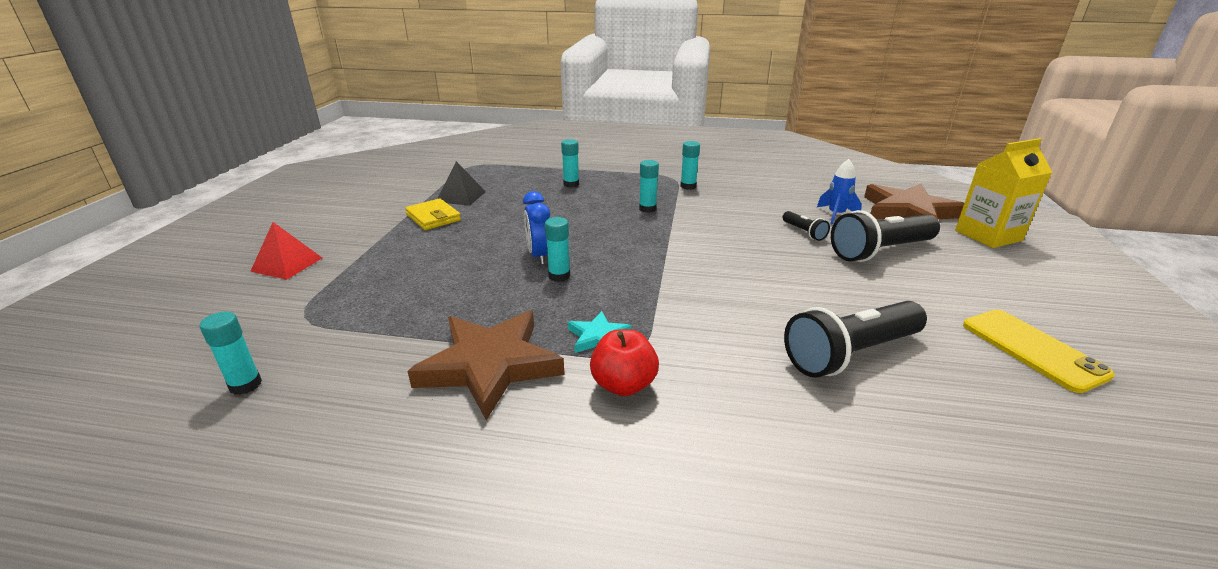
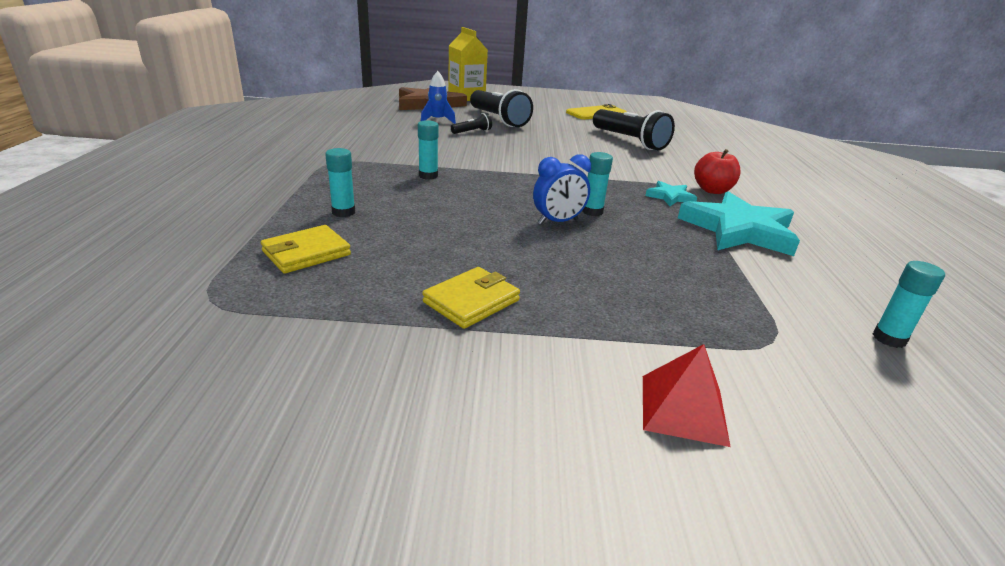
camera: 100 degrees left, 0 degrees up
brown star [408,311,564,420] -> turquoise star [678,191,800,256]
black pyramid [438,161,486,206] -> none
turquoise glue stick [680,141,700,190] -> none
none -> yellow wallet [261,225,351,273]

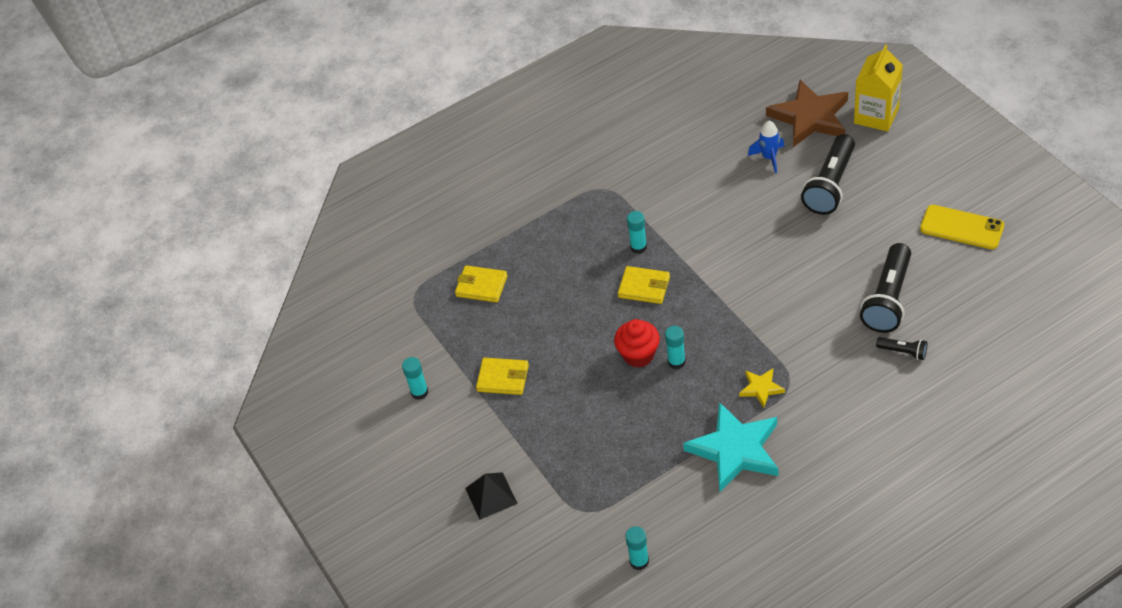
camera: 65 degrees right, 20 degrees up
turquoise glue stick [325,148,355,217] -> turquoise glue stick moved to [402,357,428,400]
black flashlight [451,113,492,134] -> black flashlight moved to [876,337,927,360]
blue clock [533,154,591,225] -> red cupcake [614,319,660,367]
red pyramid [643,344,731,447] -> black pyramid [465,472,518,520]
turquoise star [645,181,697,206] -> yellow star [739,369,785,408]
red apple [694,149,741,194] -> none
none -> yellow wallet [618,266,670,304]

